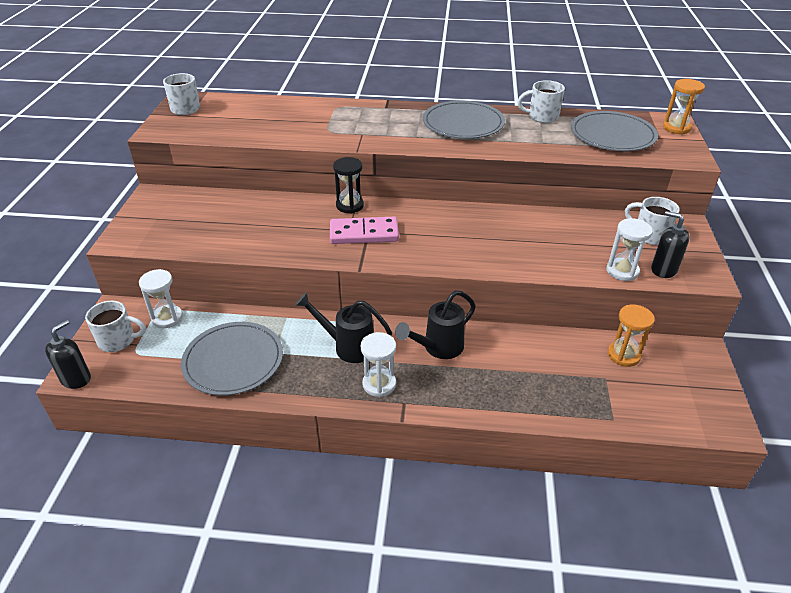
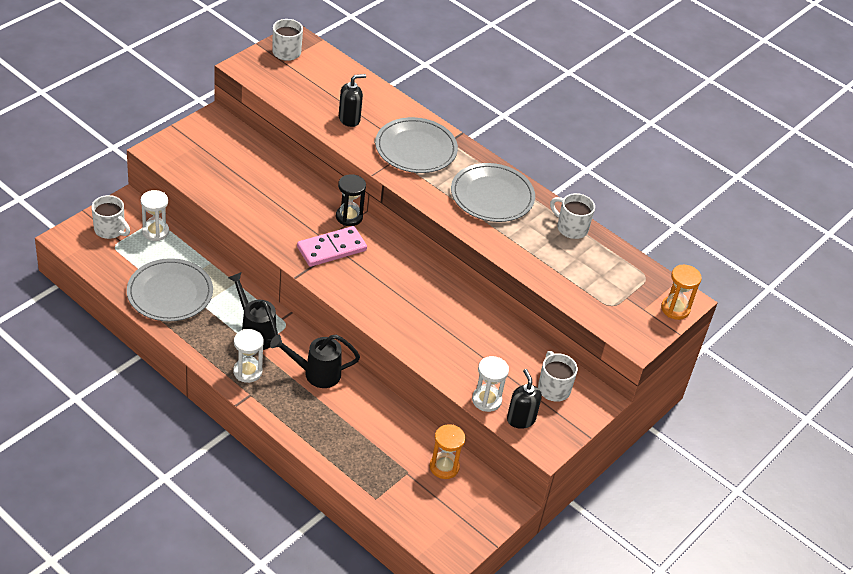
camera: 30 degrees right, 5 degrees up
black soap dispenser [45,320,91,389] -> black soap dispenser moved to [339,74,366,127]
pink domino [330,217,399,244] -> pink domino turned 60 degrees counterclockwise [297,226,367,267]
grey plate [571,111,658,151] -> grey plate moved to [375,117,458,173]

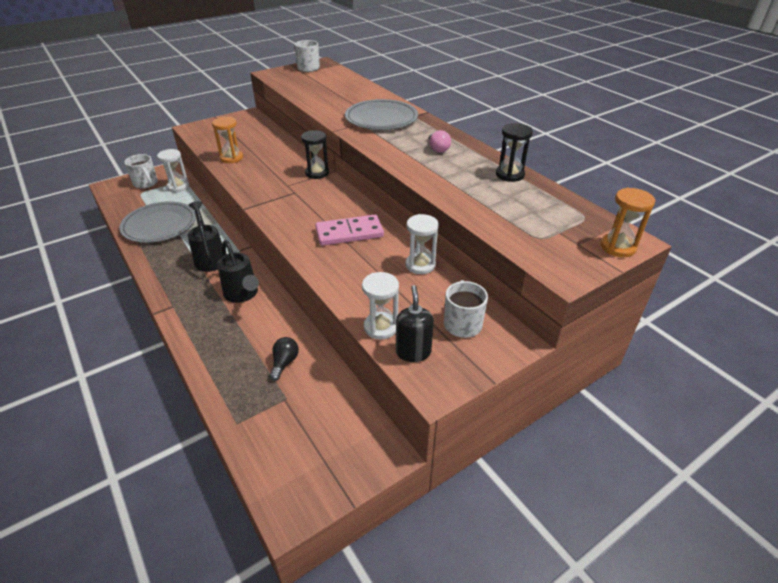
camera: 20 degrees right, 5 degrees down
white hourglass [233,329,264,383] -> white hourglass moved to [406,214,439,274]
black watering can [270,334,360,388] -> black watering can turned 135 degrees counterclockwise [217,240,259,303]
pink domino [297,226,367,267] -> pink domino moved to [315,215,384,246]
black soap dispenser [339,74,366,127] -> none
orange hourglass [430,424,466,479] -> orange hourglass moved to [212,117,243,163]
grey plate [451,163,535,222] -> pink light bulb [429,130,451,153]
white mug [550,193,595,239] -> black hourglass [496,123,533,182]
none -> black light bulb [269,337,299,381]

